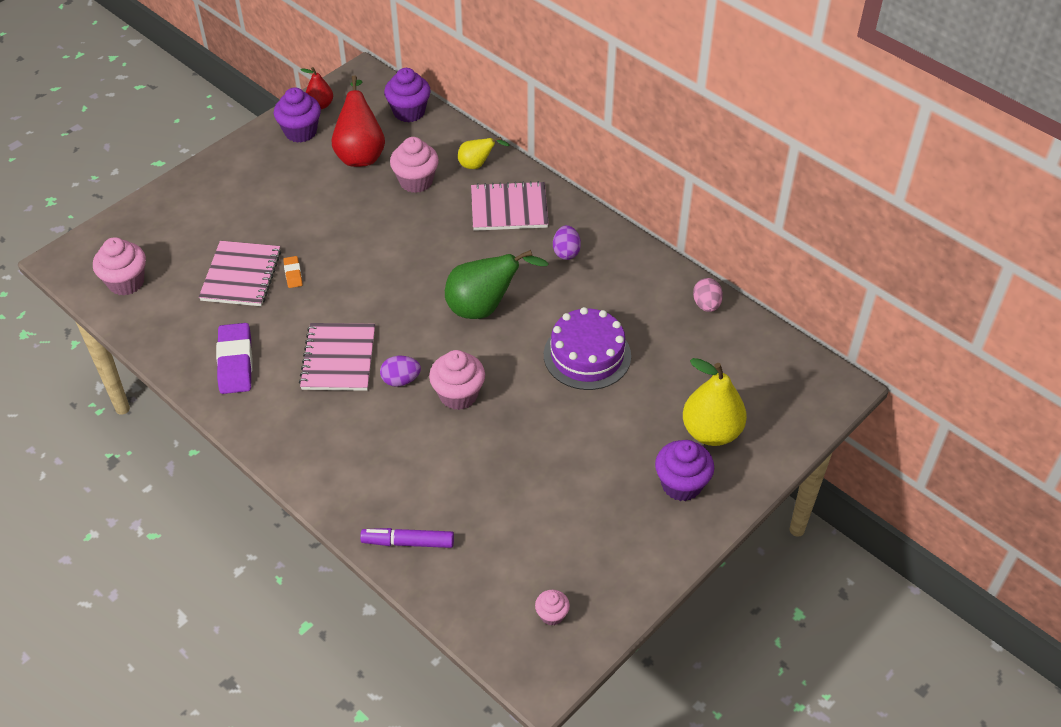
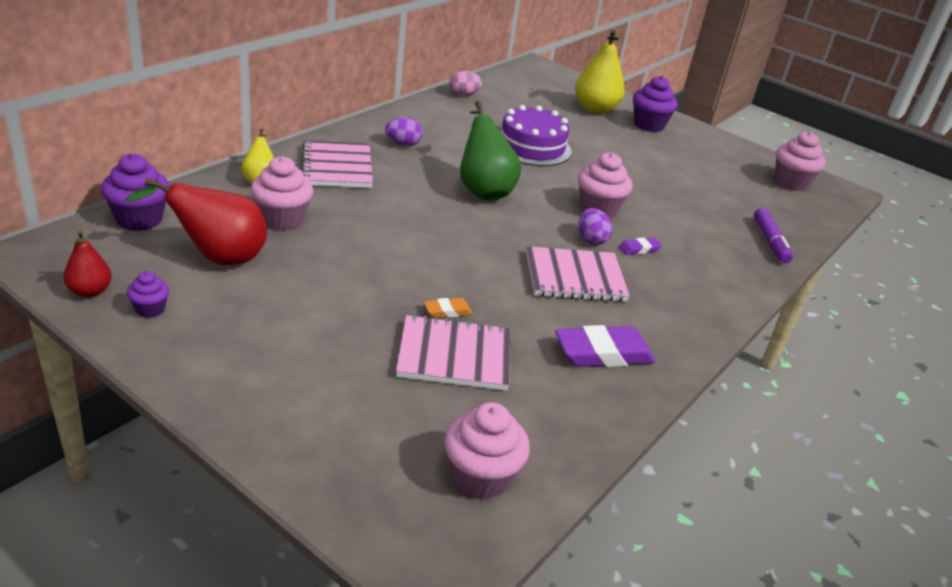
camera: 100 degrees left, 15 degrees down
purple cupcake [274,87,321,143] -> purple cupcake [127,271,169,318], size x0.55
pink cupcake [535,590,570,626] -> pink cupcake [775,131,826,191], size x1.82
none -> purple eraser [619,237,662,255]

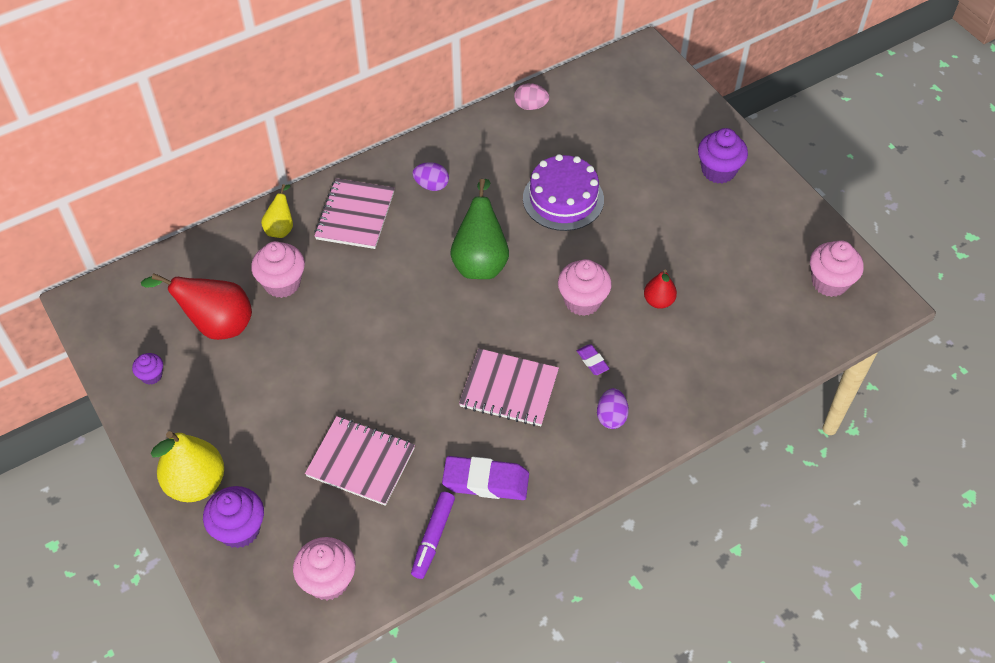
camera: 25 degrees right, 20 degrees up
red pear [64,231,112,298] -> red pear moved to [644,269,677,309]
purple cupcake [101,153,170,231] -> purple cupcake moved to [203,486,264,548]
orange eraser [424,298,473,318] -> none
yellow pear [575,30,625,114] -> yellow pear moved to [151,431,224,502]
purple egg [579,208,612,245] -> purple egg moved to [597,388,629,429]
purple eraser [619,237,662,255] -> purple eraser turned 60 degrees clockwise [577,345,610,375]
purple marker [754,208,793,263] -> purple marker moved to [411,492,455,579]

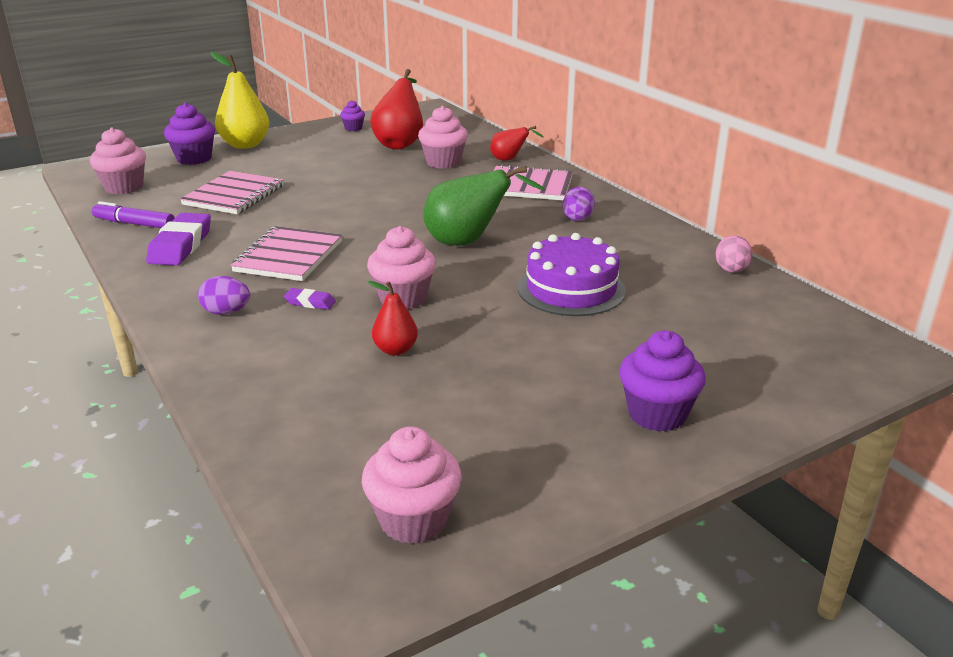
camera: 90 degrees right, 25 degrees down
yellow pear [261,184,293,238] -> red pear [490,126,544,161]
purple eraser [577,345,610,375] -> purple eraser turned 45 degrees clockwise [284,288,336,310]

